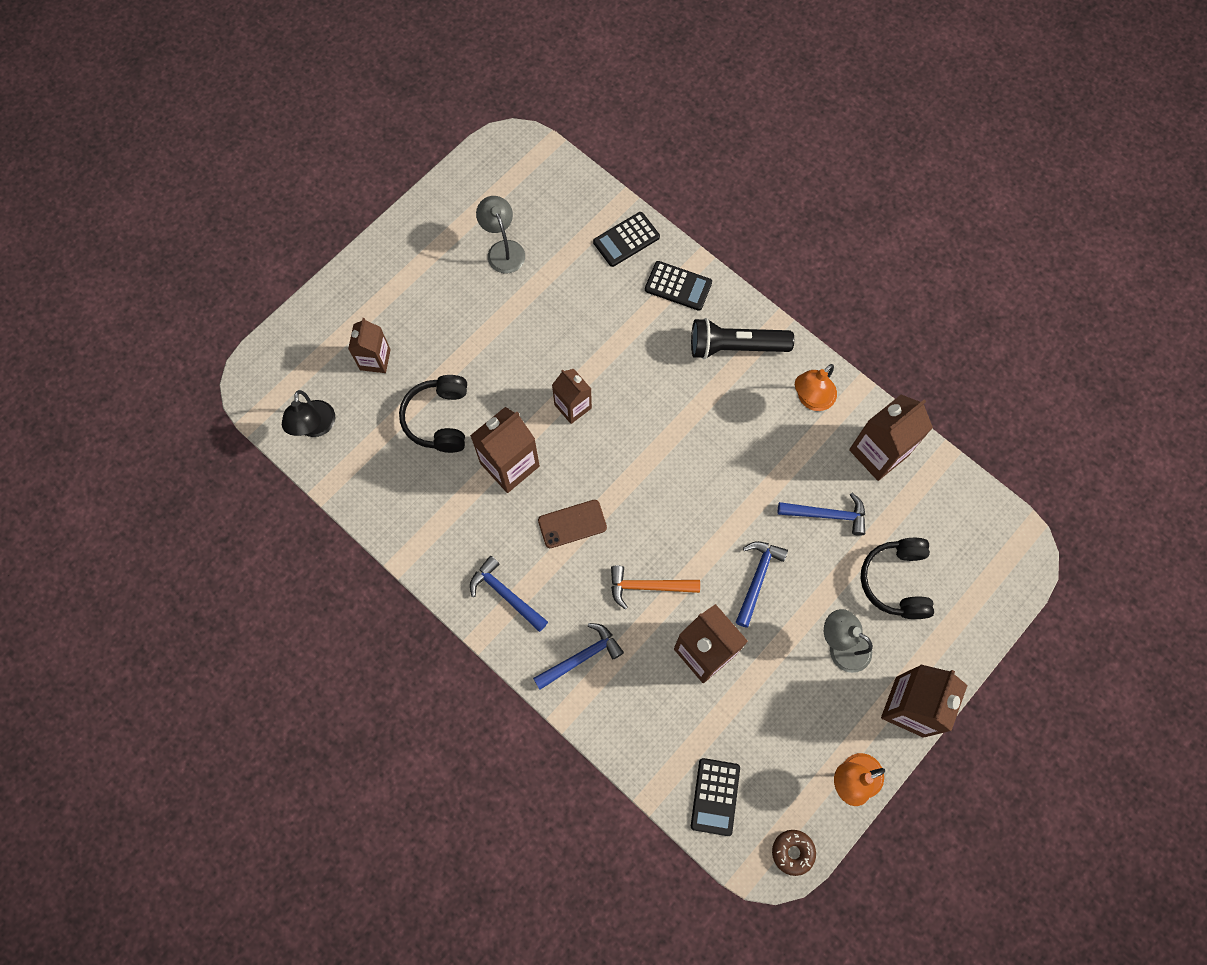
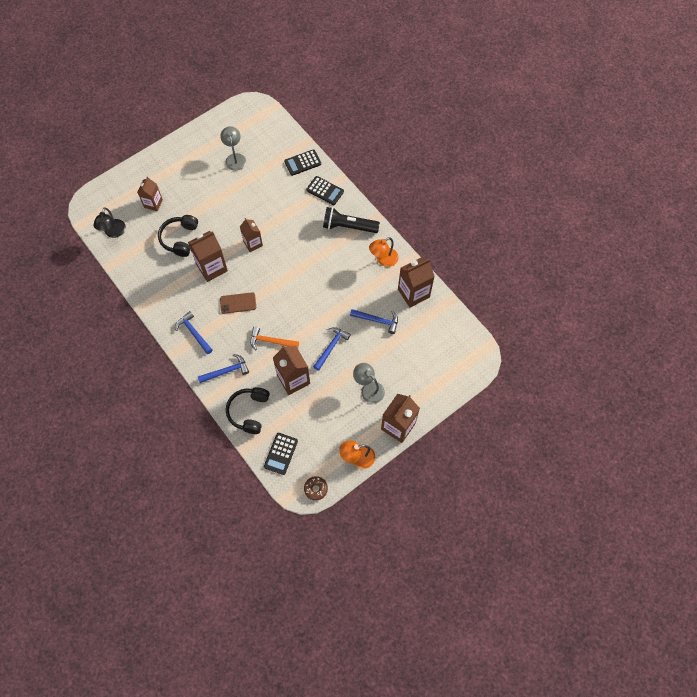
camera: 10 degrees right, 5 degrees down
black headphones [861,538,934,619] -> black headphones moved to [226,388,270,434]

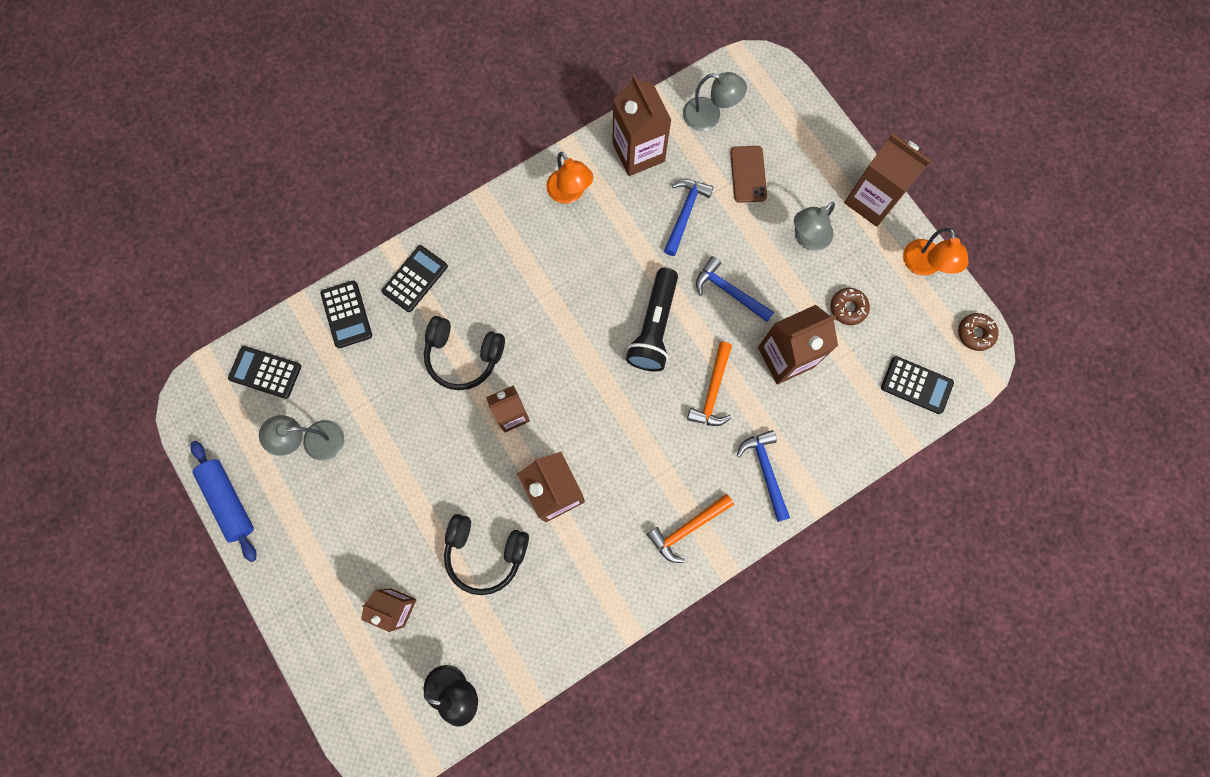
camera: 85 degrees left, 10 degrees up
blue hammer [175,311,213,354] -> orange hammer [647,494,734,563]
brown phone [220,292,256,314] -> brown phone moved to [730,146,767,203]
black headphones [226,388,270,434] -> black headphones moved to [424,316,505,390]
black flashlight [323,207,380,233] -> black flashlight moved to [626,268,678,372]
none -> blue rolling pin [191,441,256,562]
none -> black calculator [228,346,301,399]
none -> grey lamp [683,72,747,131]
none -> brown donut [830,288,870,325]

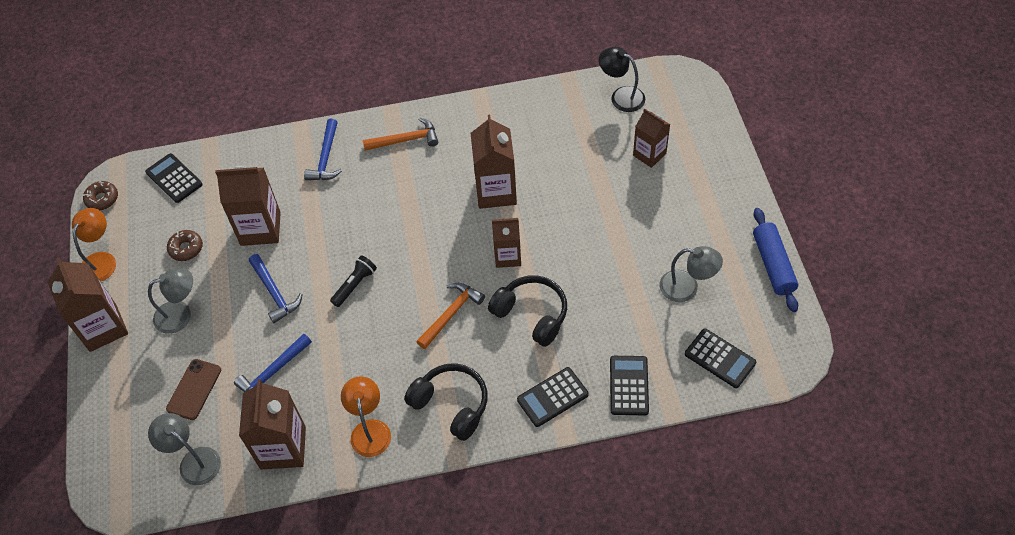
camera: 155 degrees left, 20 degrees down
black headphones [444,514,529,595] -> black headphones moved to [404,363,488,441]
black flashlight [626,268,678,372] -> black flashlight [330,256,377,307], size x0.58
orange hammer [687,342,732,426] -> orange hammer moved to [416,283,485,349]

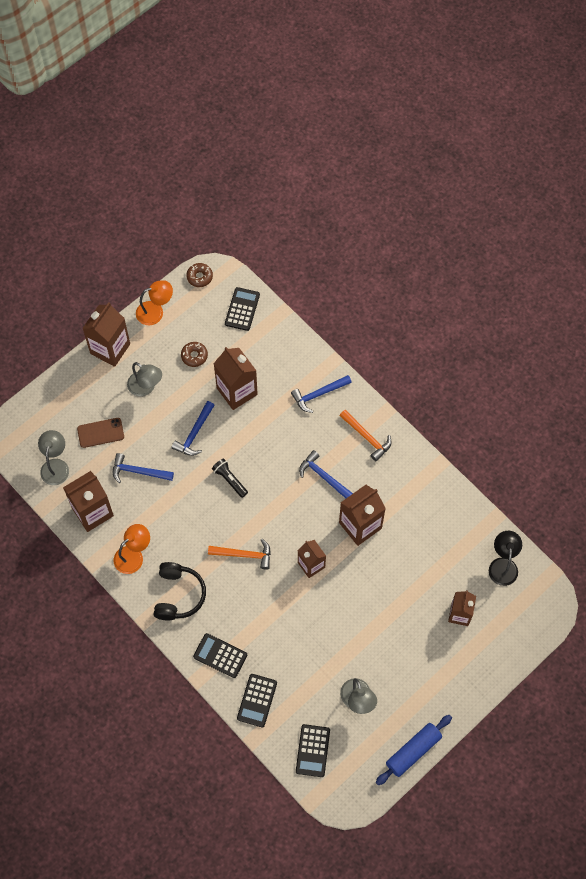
camera: 55 degrees right, 10 degrees up
black flashlight [330,256,377,307] -> black flashlight turned 135 degrees counterclockwise [212,458,248,498]
black headphones [488,275,567,347] -> none
black calculator [610,356,649,415] -> black calculator turned 135 degrees clockwise [237,674,277,727]
none -> blue hammer [299,450,353,498]

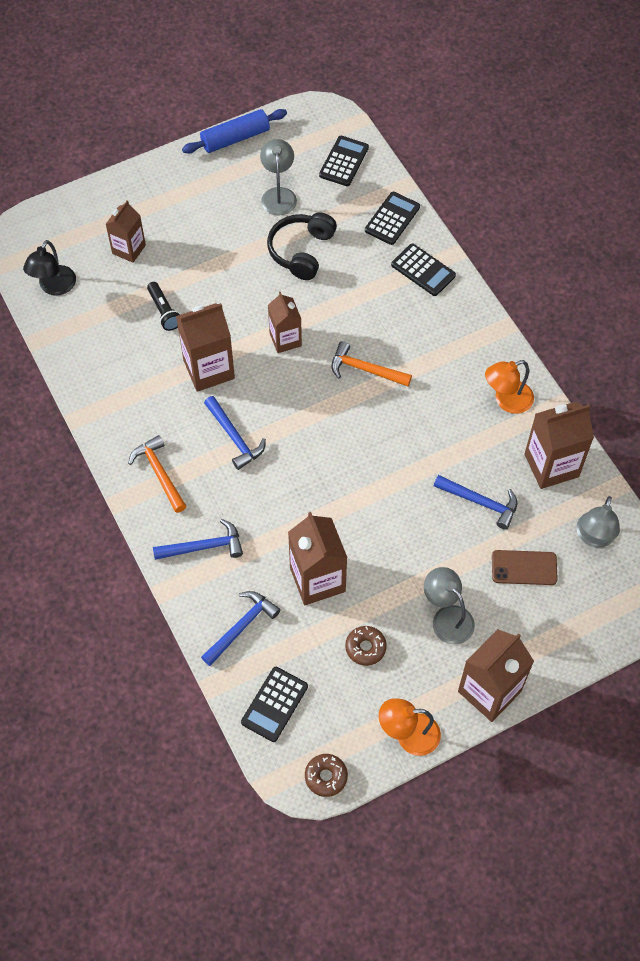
camera: 165 degrees left, 5 degrees down
black headphones [154,562,206,621] -> black headphones moved to [267,212,337,280]
blue hammer [171,401,215,456] -> blue hammer moved to [201,591,281,666]
black flashlight [212,458,248,498] -> black flashlight moved to [147,282,181,331]

